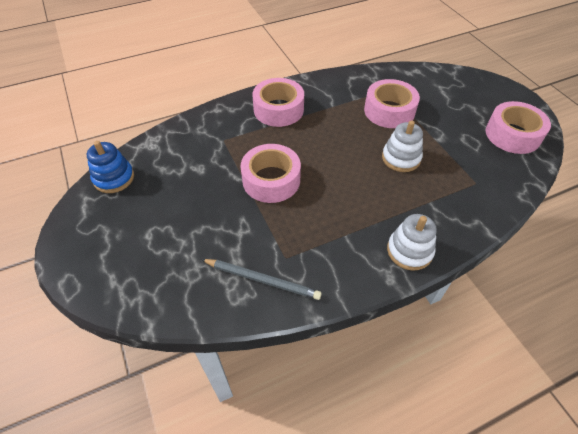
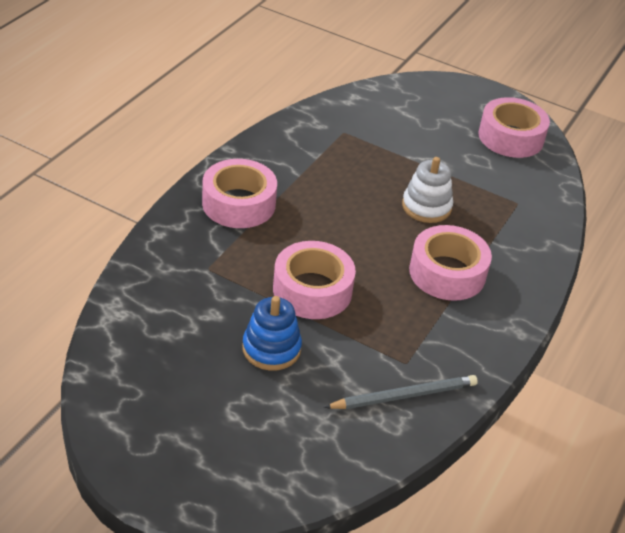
camera: 40 degrees left, 10 degrees down
blue stacking toy [87,141,134,193] -> blue stacking toy moved to [242,296,302,371]
pink tape [364,79,420,128] -> pink tape moved to [409,225,492,301]
white stacking toy [387,214,437,271] -> none

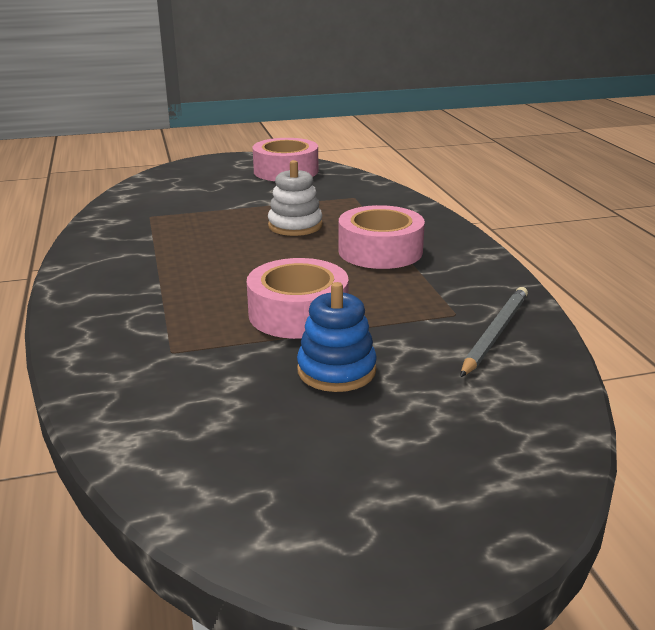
camera: 40 degrees left, 15 degrees down
pink tape [202,159,277,228] -> none

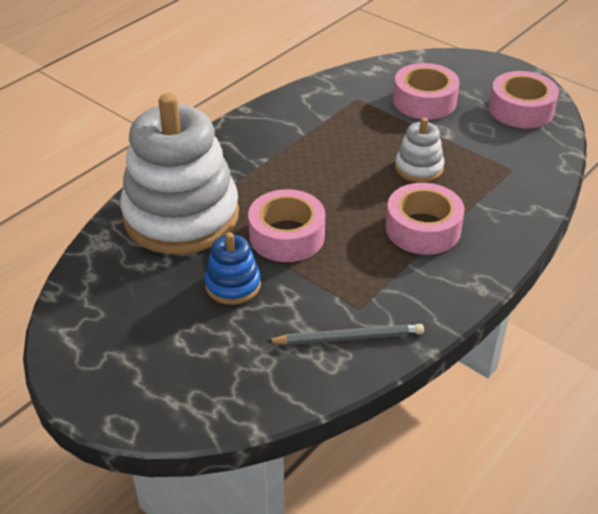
camera: 55 degrees right, 15 degrees up
none -> white stacking toy [120,93,239,254]
none -> pink tape [393,63,460,119]

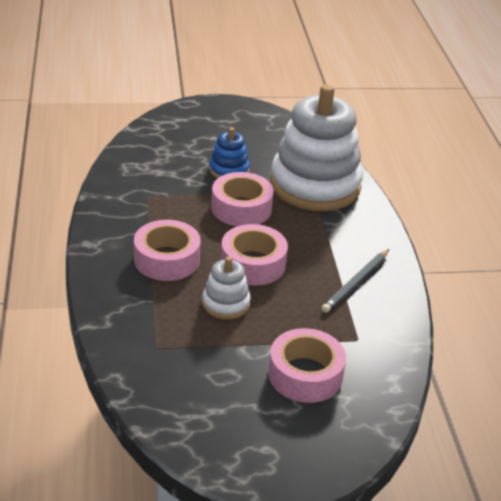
camera: 130 degrees right, 5 degrees down
grey pencil [266,324,424,345] -> grey pencil moved to [322,249,389,313]
pink tape [489,71,559,128] -> pink tape moved to [221,224,288,285]

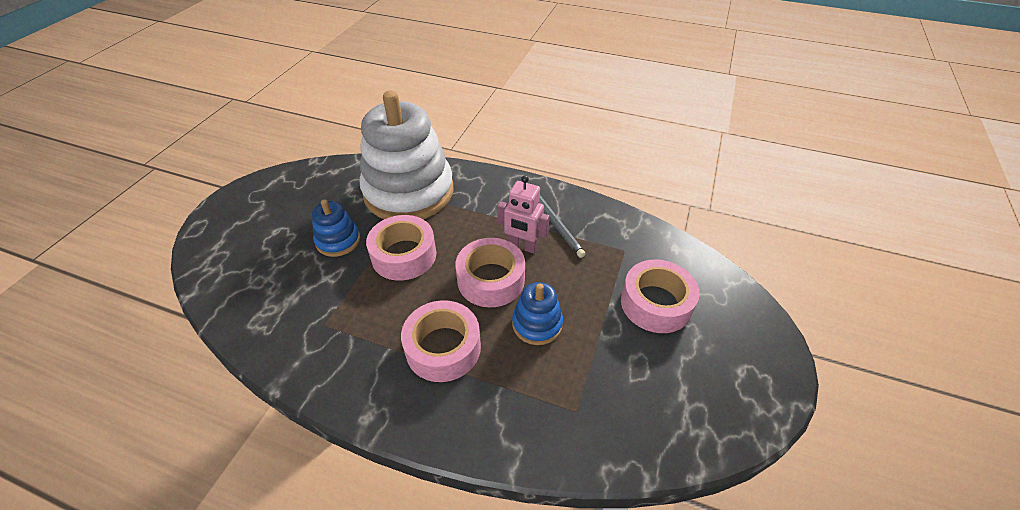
camera: 60 degrees left, 10 degrees up
white stacking toy [202,257,251,320] -> blue stacking toy [512,282,563,345]
none -> pink robot [497,175,550,253]

